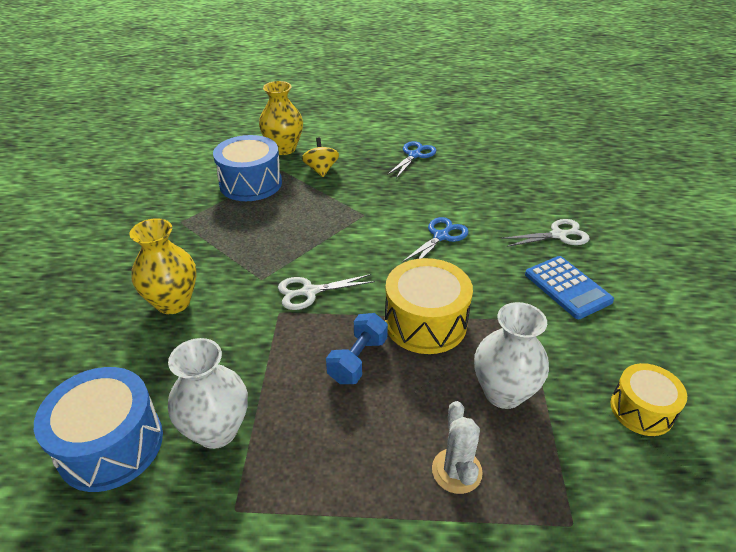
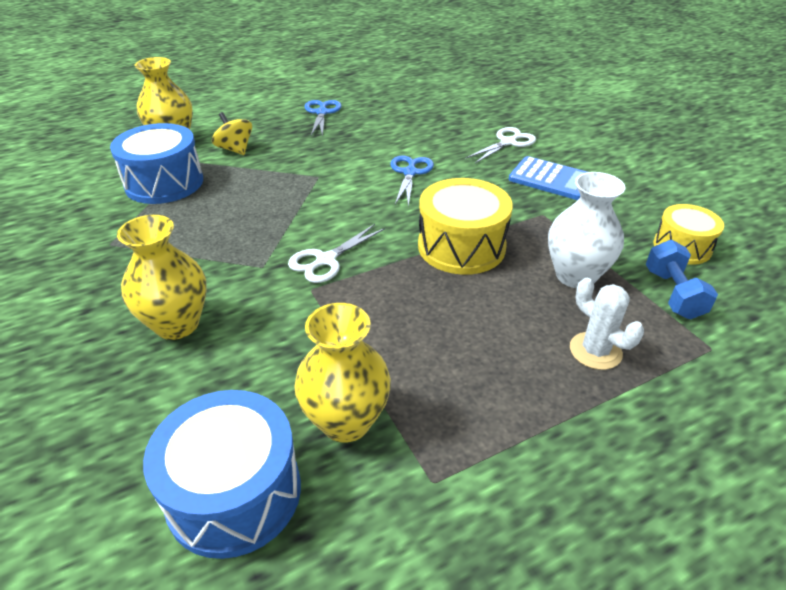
camera: 30 degrees left, 0 degrees up
white vase [168,338,248,449] -> yellow vase [294,303,391,443]
blue dumbbell [326,313,388,384] -> blue dumbbell moved to [646,240,718,319]

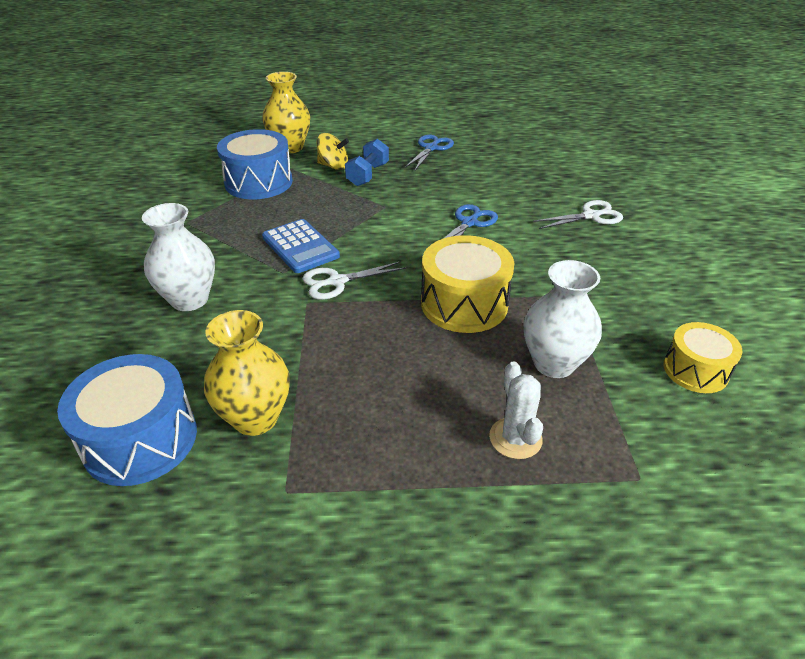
camera: 25 degrees right, 0 degrees up
yellow vase [117,215,207,340] -> white vase [142,203,215,311]
yellow spinning top [212,112,252,155] -> yellow spinning top turned 120 degrees clockwise [317,133,349,170]
blue calculator [509,156,587,200] -> blue calculator moved to [262,219,340,273]
blue dumbbell [646,240,718,319] -> blue dumbbell moved to [345,139,389,186]

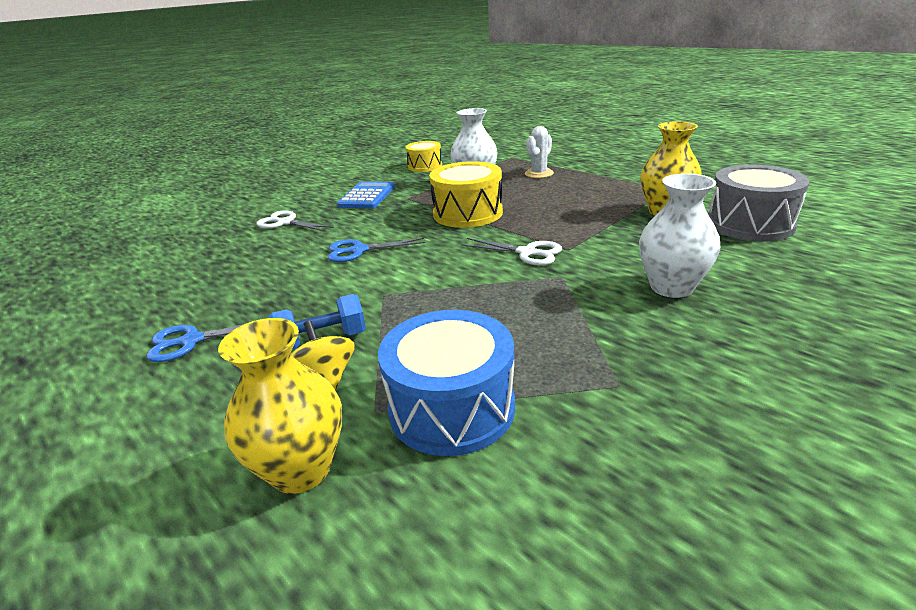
camera: 130 degrees left, 10 degrees down
blue drum [57,354,197,486] -> grey drum [708,165,810,241]
blue calculator [262,219,340,273] -> blue calculator moved to [337,181,395,208]

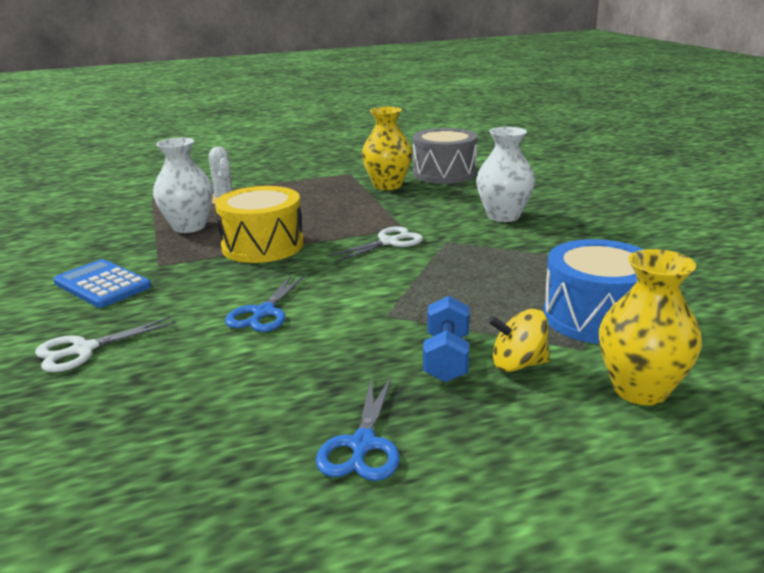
camera: 65 degrees left, 5 degrees down
yellow drum [406,141,442,172] -> none

